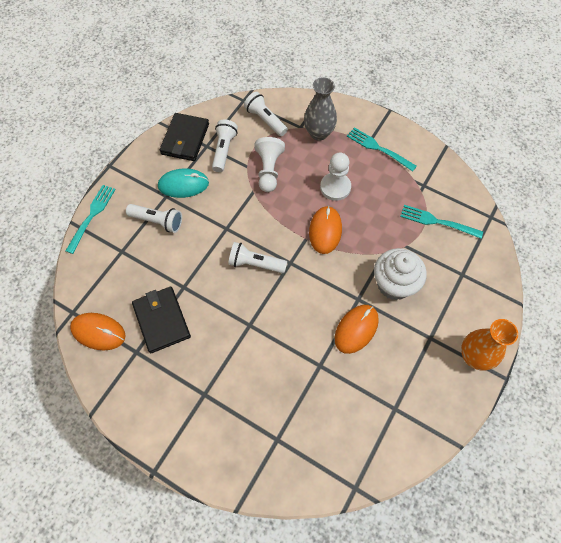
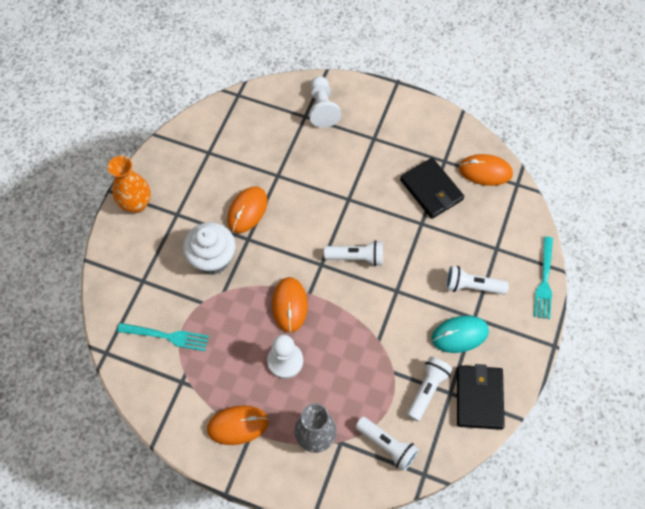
camera: 170 degrees right, 0 degrees up
white flashlight [212,119,238,172] -> white flashlight turned 150 degrees counterclockwise [407,357,453,421]
white pawn [254,137,285,192] -> white pawn moved to [309,76,341,128]
turquoise fork [347,127,417,172] -> orange mouse [207,405,269,445]

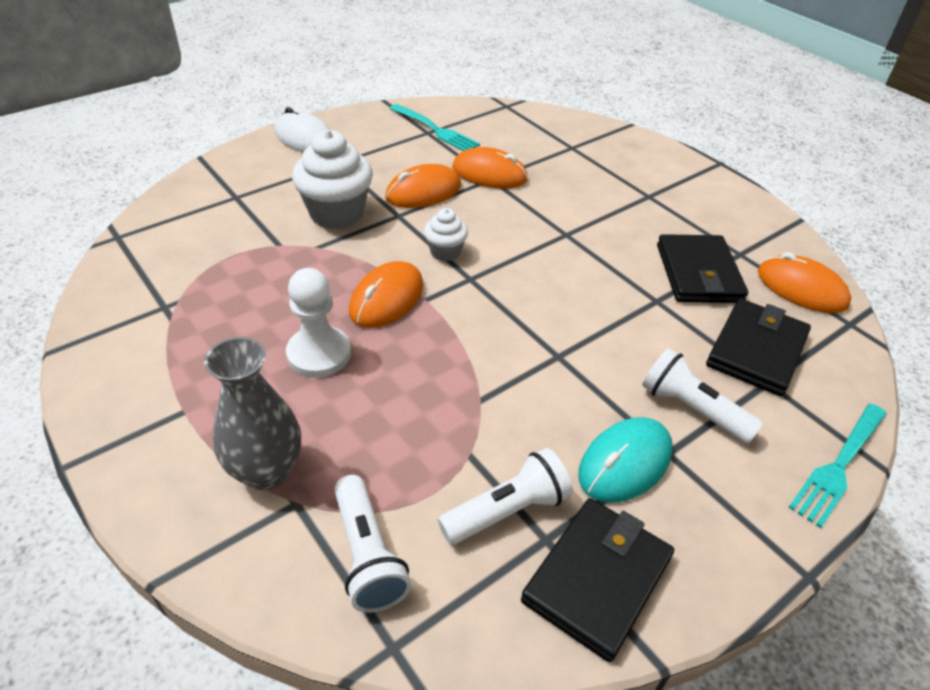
camera: 30 degrees right, 20 degrees down
orange vase [108,156,151,213] -> white mouse [275,107,330,152]
turquoise fork [117,323,209,351] -> turquoise fork moved to [389,104,480,151]
orange mouse [207,405,269,445] -> orange mouse moved to [452,147,528,189]
white pawn [309,76,341,128] -> none
white flashlight [324,240,383,266] -> none
turquoise mouse [432,316,489,353] -> turquoise mouse turned 60 degrees counterclockwise [578,417,673,503]
none -> white cupcake [424,208,468,262]
none -> black wallet [706,299,811,396]

